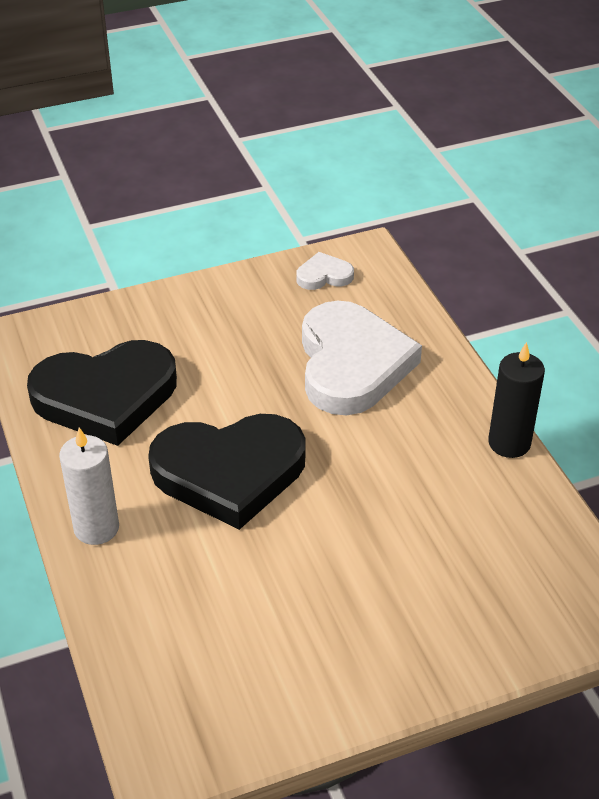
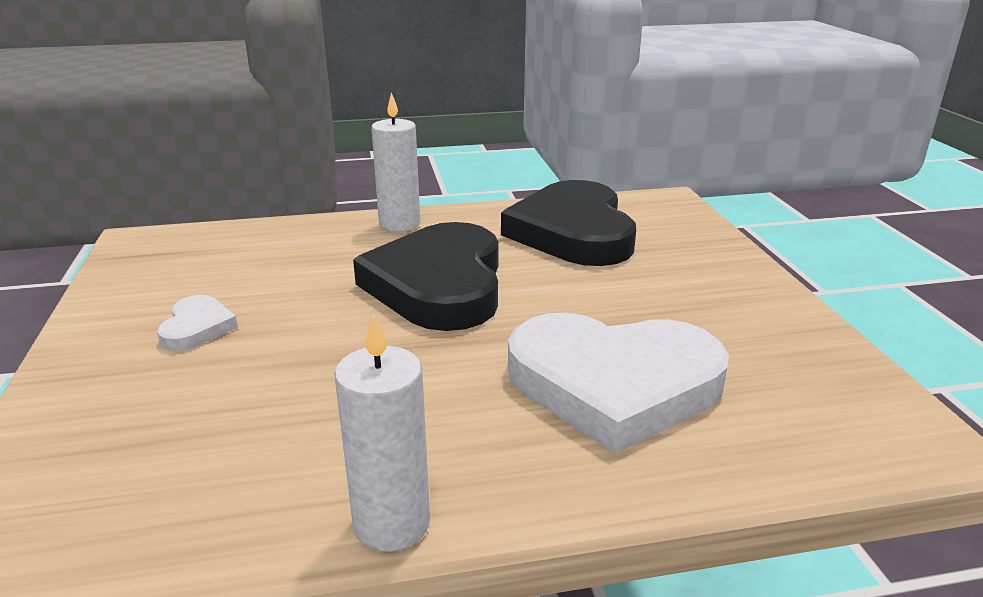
camera: 100 degrees right, 15 degrees down
white heart [296,252,354,290] -> white heart moved to [157,295,238,351]
black candle [488,342,545,458] -> white candle [334,313,430,552]

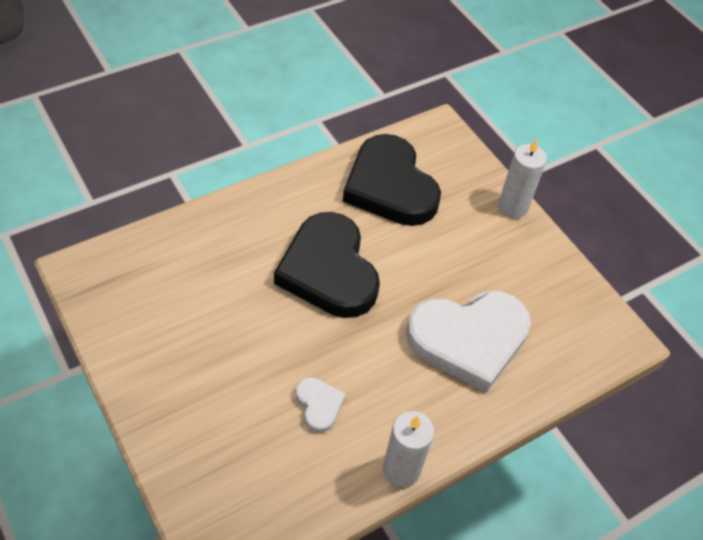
camera: 25 degrees left, 25 degrees up
white heart [157,295,238,351] -> white heart moved to [296,377,346,433]
white candle [371,92,420,232] -> white candle moved to [498,139,547,218]

